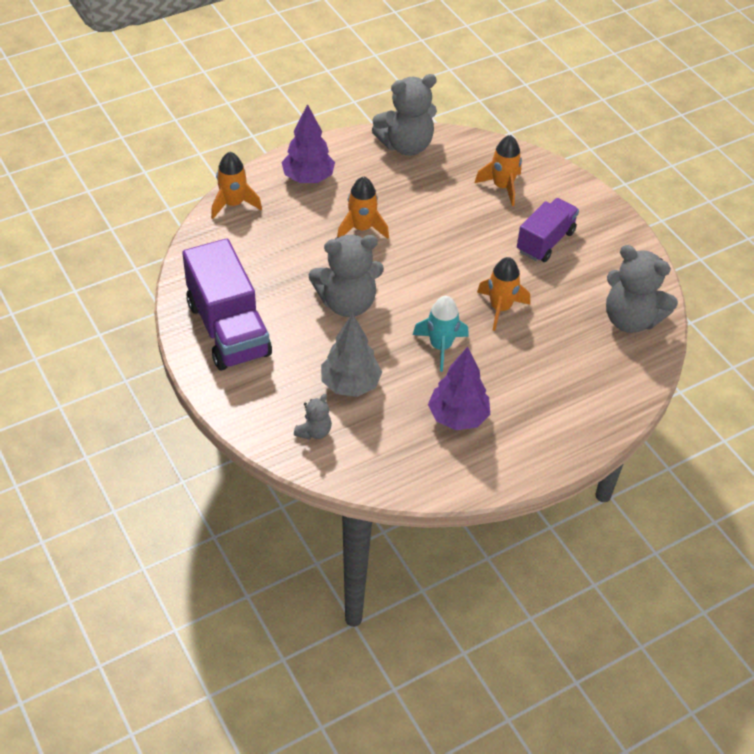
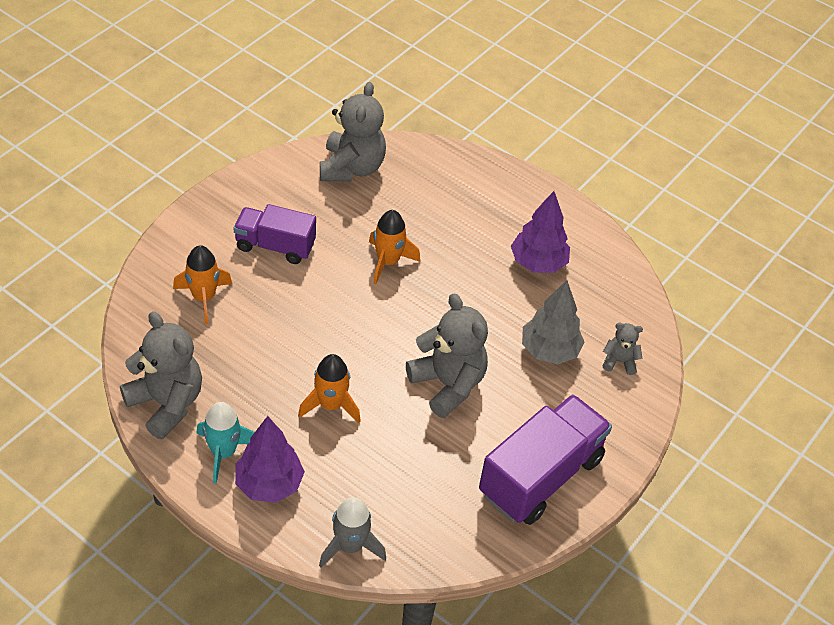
camera: 115 degrees left, 0 degrees up
orange rocket [211,152,262,219] -> grey rocket [319,497,386,567]
turquoise rocket [413,296,469,372] -> turquoise rocket moved to [196,402,255,484]

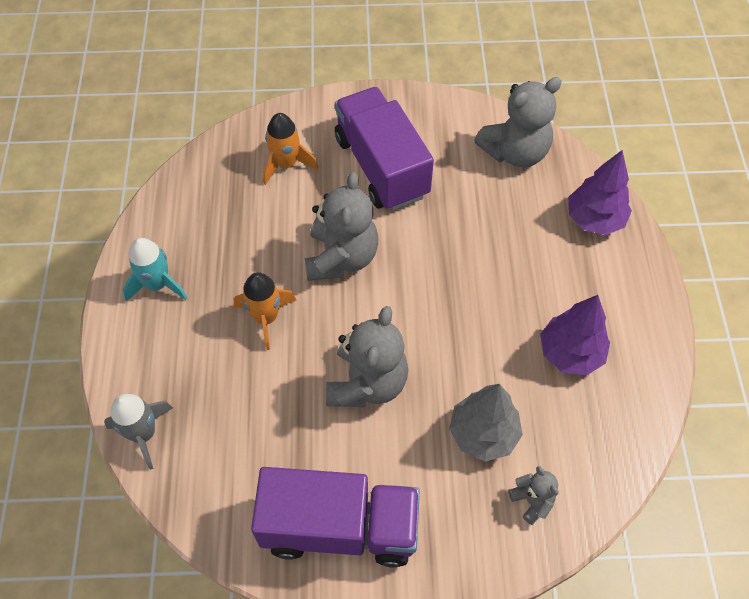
camera: 55 degrees right, 10 degrees up
grey teddy bear [120,311,202,439] -> grey teddy bear moved to [305,172,378,281]
purple truck [234,204,316,264] -> purple truck [335,87,434,211], size x1.58
purple tree [235,416,305,503] -> purple tree moved to [568,150,632,235]
orange rocket [369,210,420,284] -> none

